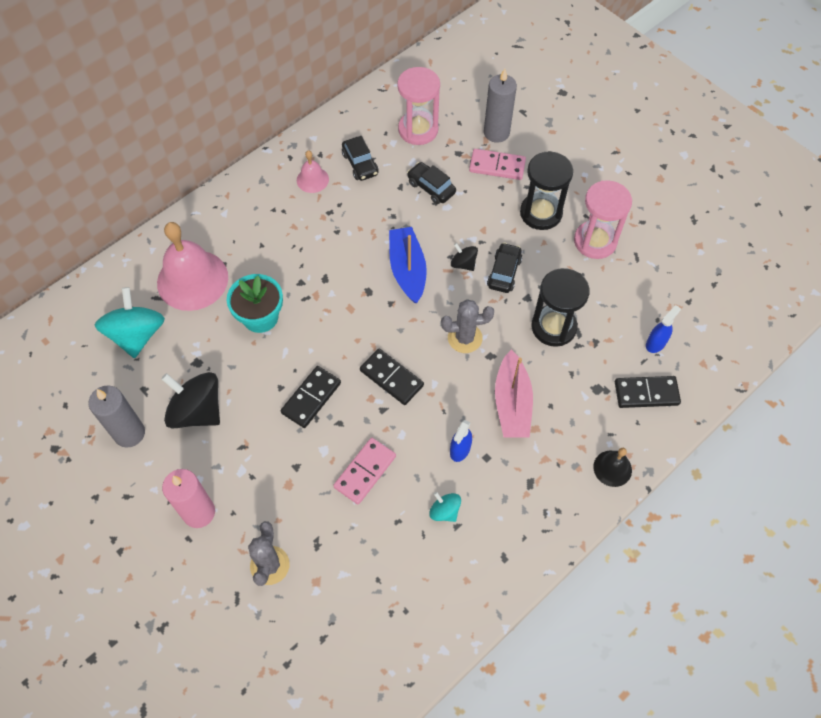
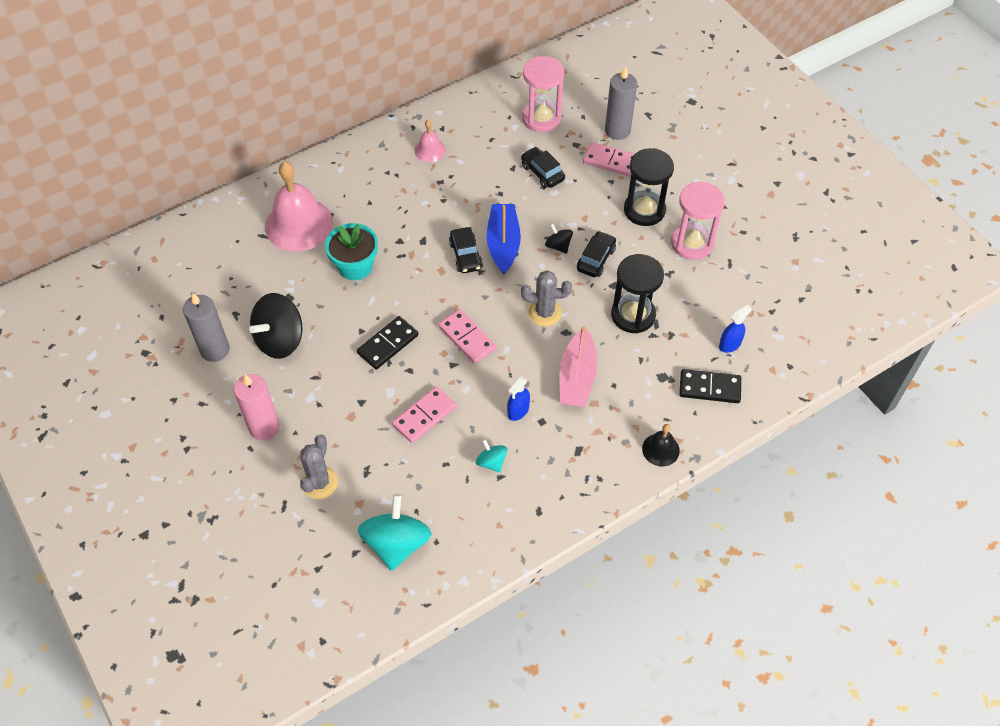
camera: 10 degrees right, 5 degrees down
turquoise spinning top [95,287,165,358] -> turquoise spinning top moved to [358,494,431,571]
black spinning top [161,372,220,429] -> black spinning top turned 90 degrees counterclockwise [249,293,303,359]
black car [342,136,379,181] -> black car moved to [449,227,483,273]
black domino [360,349,424,405] -> pink domino [438,309,496,364]

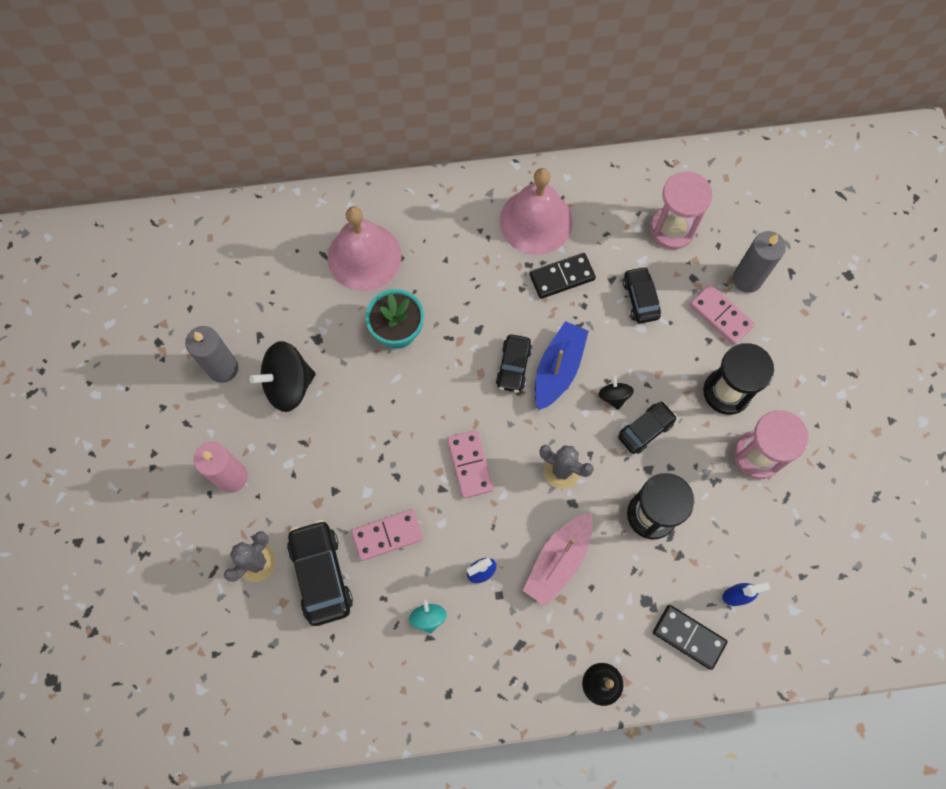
camera: 25 degrees right, 15 degrees up
black domino [357,316,419,370] -> black domino moved to [530,253,596,299]
turquoise spinning top [358,494,431,571] -> none
pink bell [415,120,446,162] -> pink bell [500,168,573,255], size x2.06
none -> black car [287,520,353,626]

